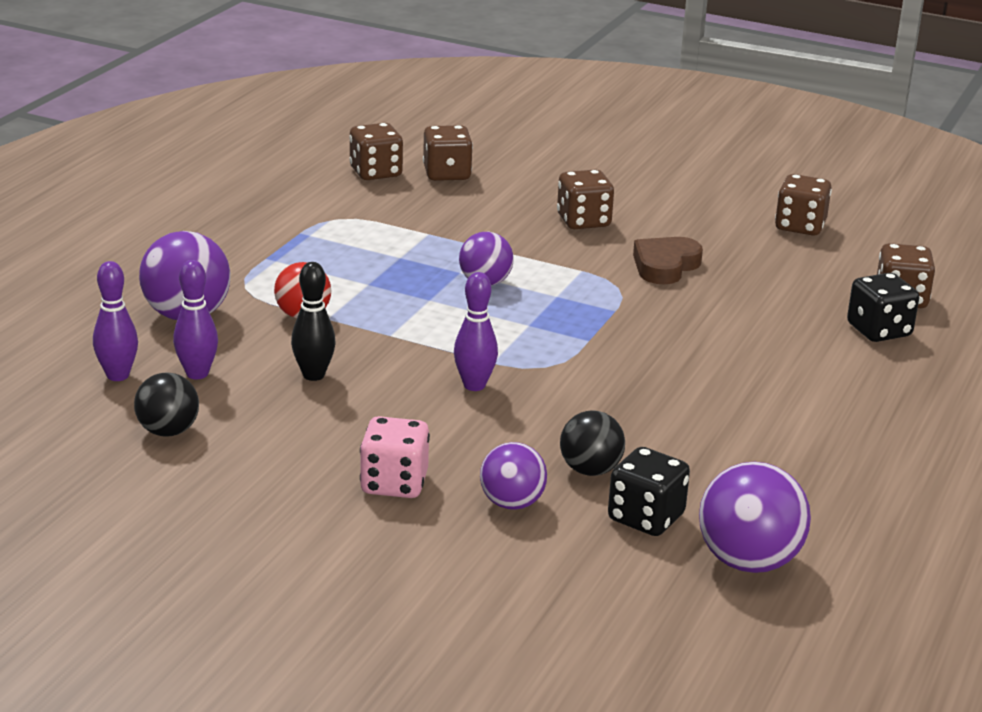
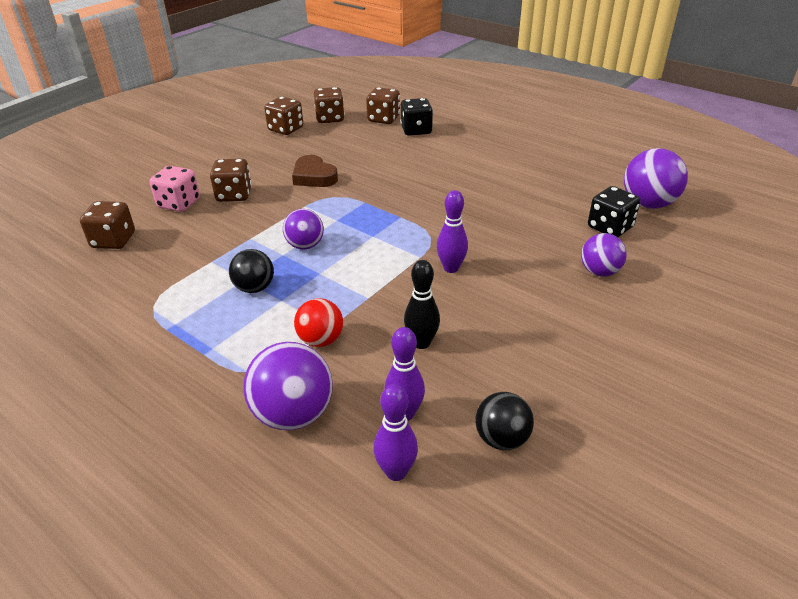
camera: 75 degrees left, 10 degrees up
brown dice [349,123,403,180] -> brown dice moved to [314,87,345,123]
pink dice [360,416,430,498] -> pink dice moved to [150,166,200,212]
black ball [560,411,625,476] -> black ball moved to [229,249,274,293]

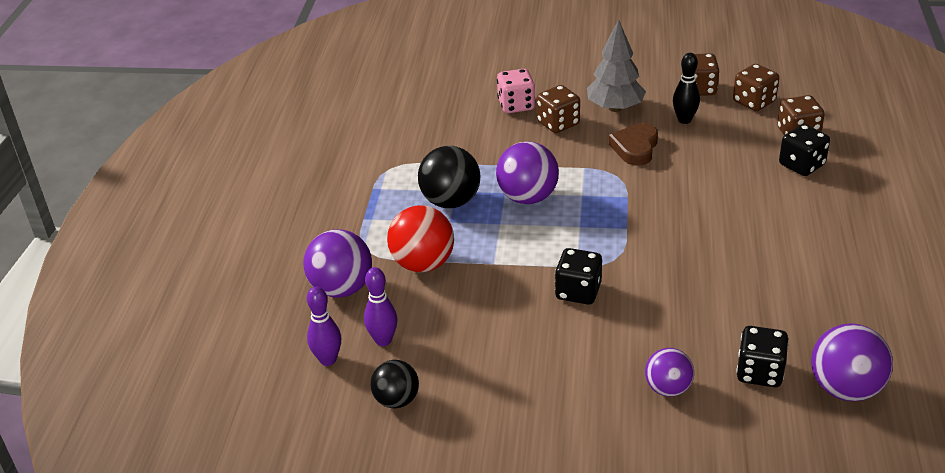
camera: 60 degrees right, 0 degrees up
brown dice [80,201,135,249] -> none
black ball [229,249,274,293] -> black ball [418,146,480,208], size x1.57
purple ball [283,209,324,249] -> purple ball [496,141,559,204], size x1.57
red ball [294,298,343,347] -> red ball [387,205,454,272], size x1.57
black bowling pin [404,260,440,349] -> black bowling pin moved to [673,53,700,124]
purple bowling pin [437,190,468,273] -> black dice [555,248,602,305]
none -> grey tree [587,19,646,112]

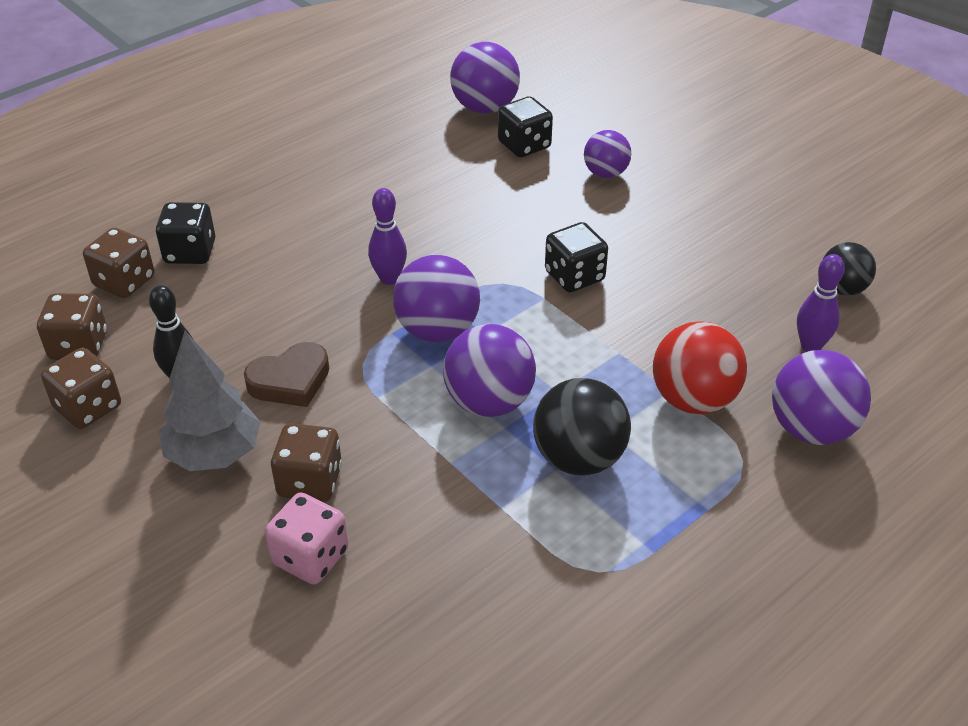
camera: 140 degrees left, 5 degrees up
purple bowling pin [307,287,341,366] -> purple bowling pin moved to [368,188,407,285]
none -> purple ball [393,255,480,342]

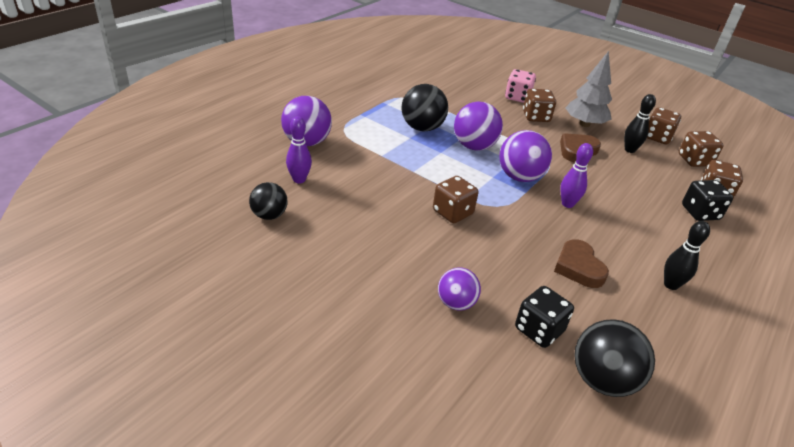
camera: 165 degrees right, 5 degrees down
purple ball [450,42,520,113] -> black ball [574,319,655,397]
black dice [545,222,608,292] -> brown dice [433,176,479,223]
red ball [653,322,747,414] -> none
none -> brown heart [554,239,609,288]
none -> black bowling pin [664,221,710,290]

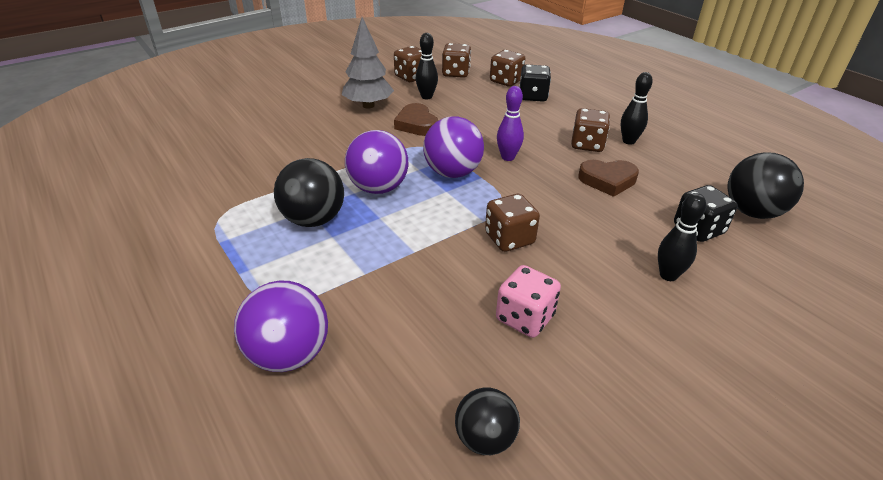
camera: 70 degrees left, 0 degrees up
purple bowling pin [286,116,312,184] -> none
purple ball [438,267,481,311] -> black bowling pin [658,193,706,281]
pink dice [505,69,536,103] -> pink dice moved to [496,265,561,338]
brown dice [523,89,556,122] -> brown dice moved to [571,108,610,152]

